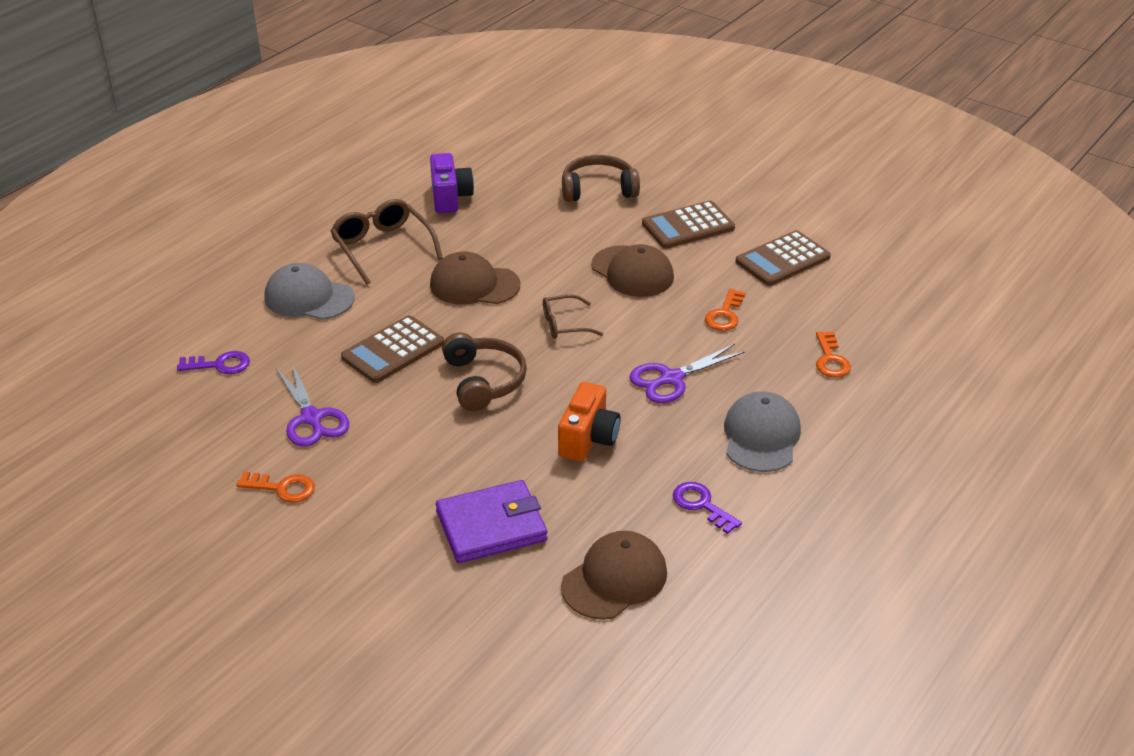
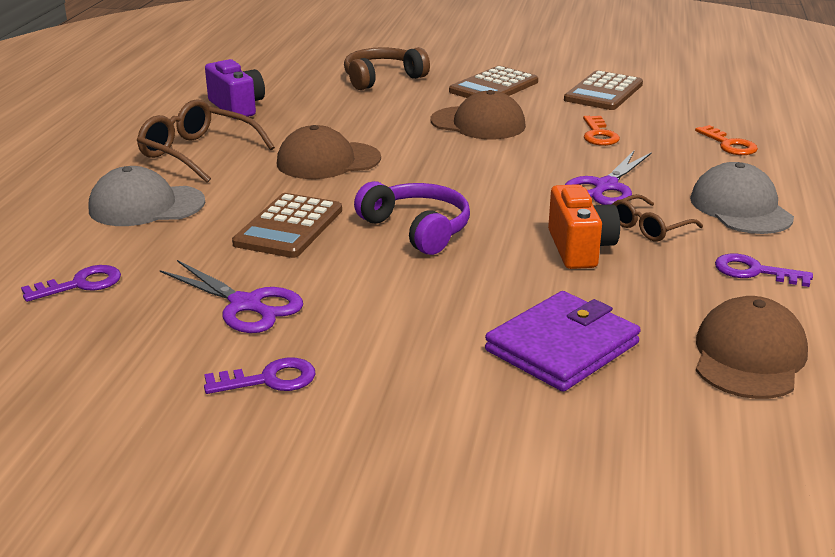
camera: 25 degrees left, 10 degrees down
orange key [237,472,315,503] -> purple key [204,357,316,394]
brown headphones [442,332,527,411] -> purple headphones [354,181,470,255]
brown glasses [543,295,603,339] -> brown glasses moved to [612,194,703,241]

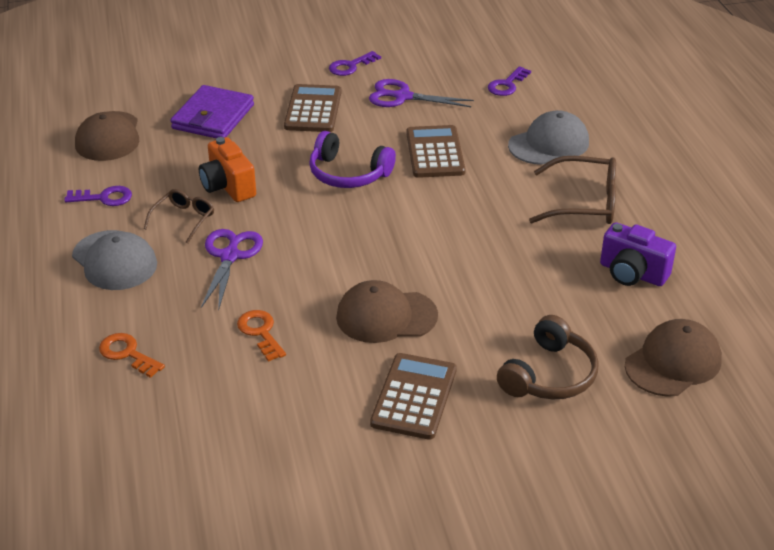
camera: 155 degrees right, 10 degrees up
brown cap [277,125,381,179] -> brown cap moved to [625,319,722,397]
brown calculator [564,70,643,110] -> brown calculator moved to [284,84,341,132]

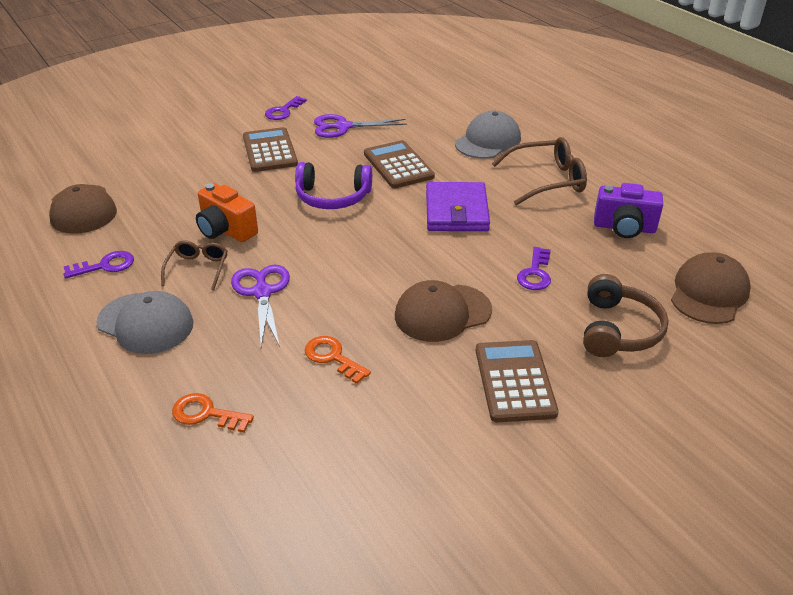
camera: 20 degrees left, 0 degrees up
purple wallet [170,85,254,139] -> purple wallet moved to [426,182,490,231]
purple key [488,66,531,96] -> purple key moved to [517,247,551,290]

